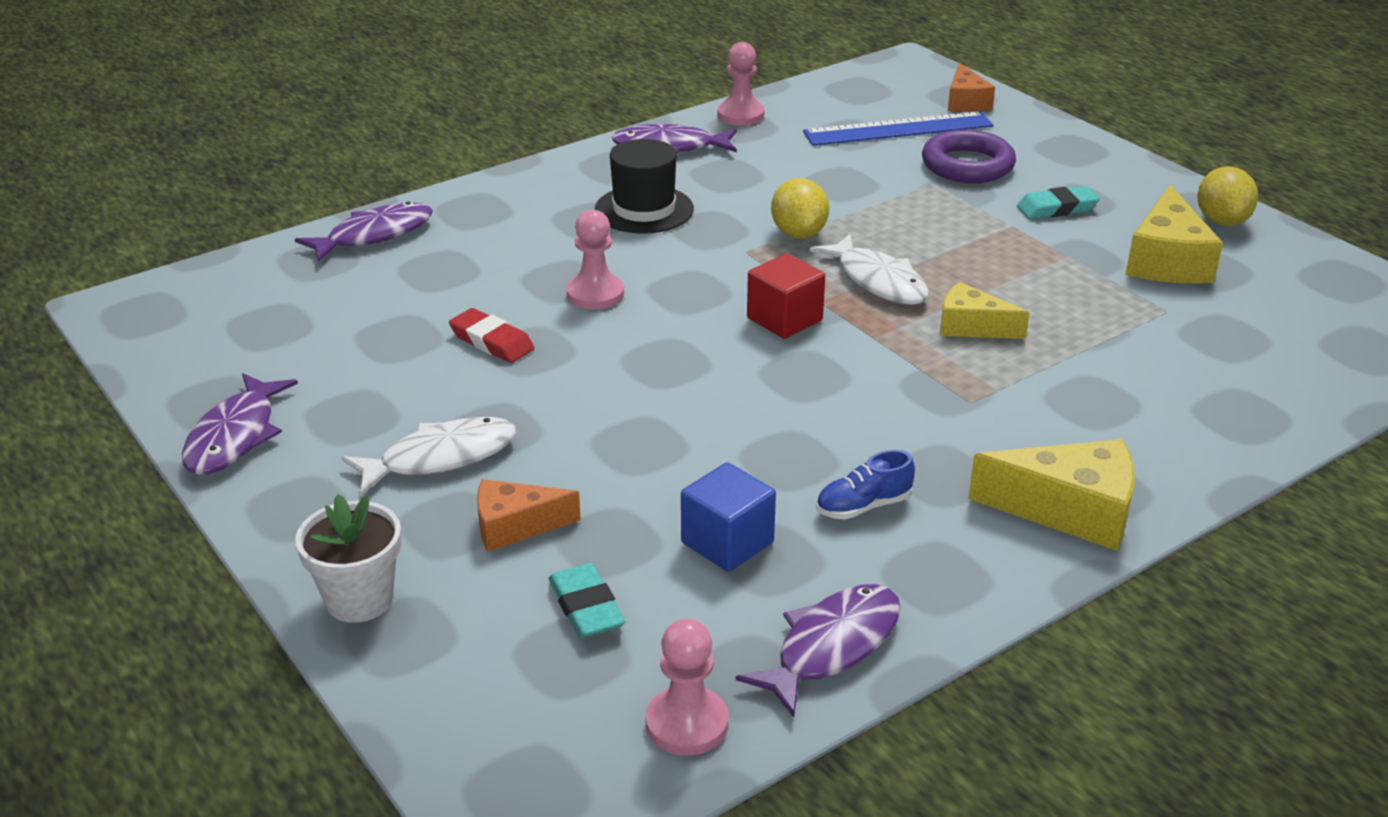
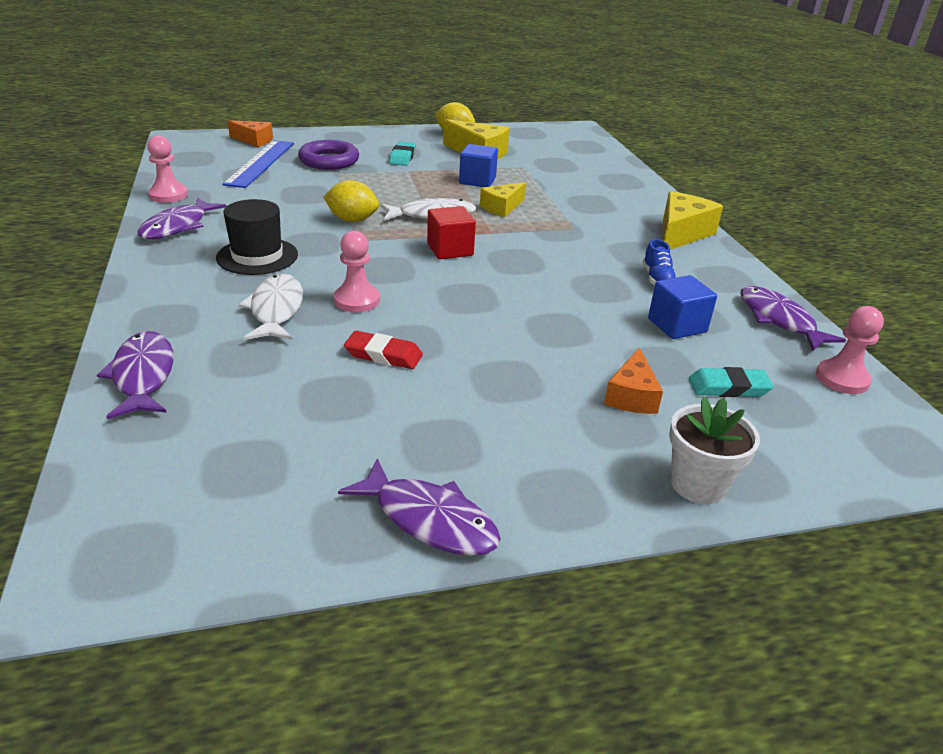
camera: 70 degrees left, 0 degrees up
white fish [341,417,516,495] -> white fish moved to [239,274,303,340]
red eraser [449,308,535,363] -> red eraser turned 45 degrees clockwise [344,331,423,369]
none -> blue cube [459,144,498,187]

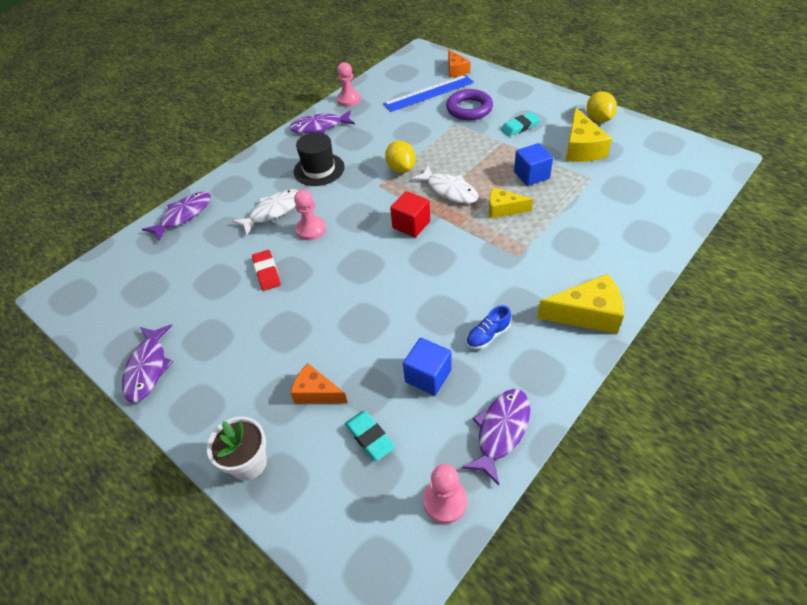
camera: 60 degrees right, 15 degrees up
orange cheese [604,347,663,414] -> orange cheese turned 45 degrees clockwise [290,364,348,403]

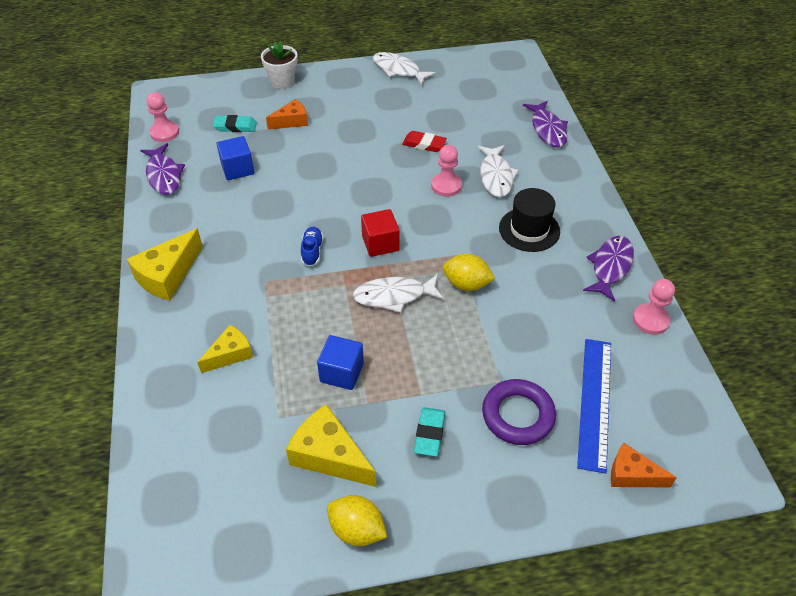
camera: 125 degrees right, 0 degrees up
purple fish [122,325,173,403] -> white fish [373,52,436,86]
blue shoe [466,305,511,350] -> blue shoe moved to [301,227,324,266]
yellow cheese [489,187,533,219] -> yellow cheese moved to [197,325,253,373]

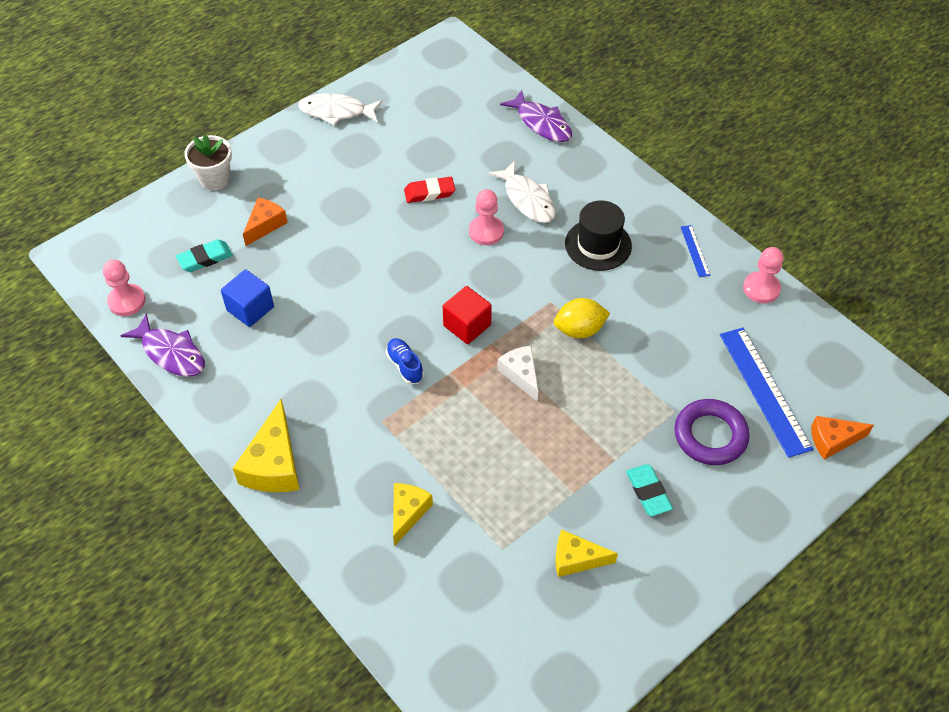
camera: 30 degrees left, 5 degrees up
yellow cheese [286,404,377,487] -> yellow cheese [555,530,618,577], size x0.64
blue cube [317,335,364,390] -> none
yellow lemon [327,495,387,546] -> none
white fish [353,274,444,313] -> white cheese [497,346,538,402]
purple fish [583,236,634,302] -> blue ruler [681,225,710,277]

